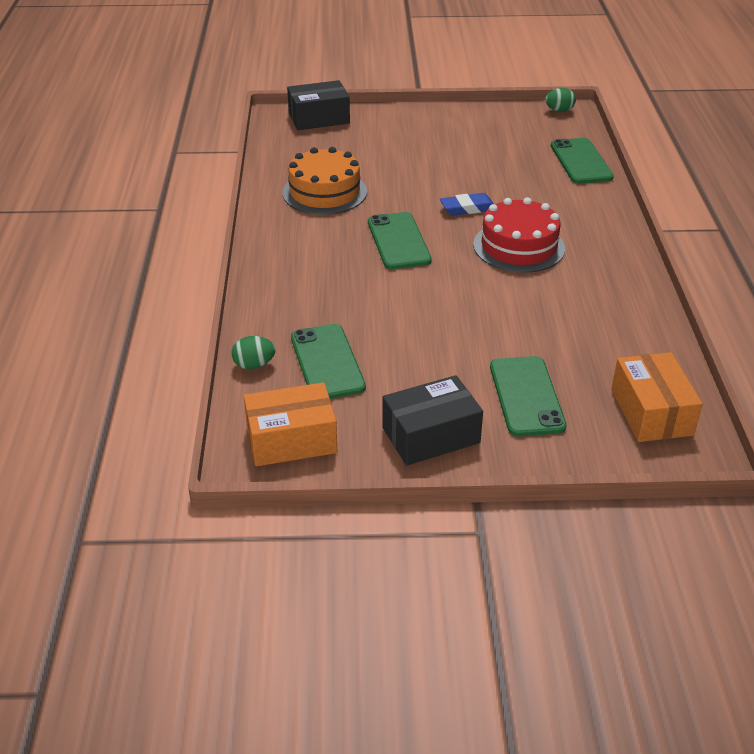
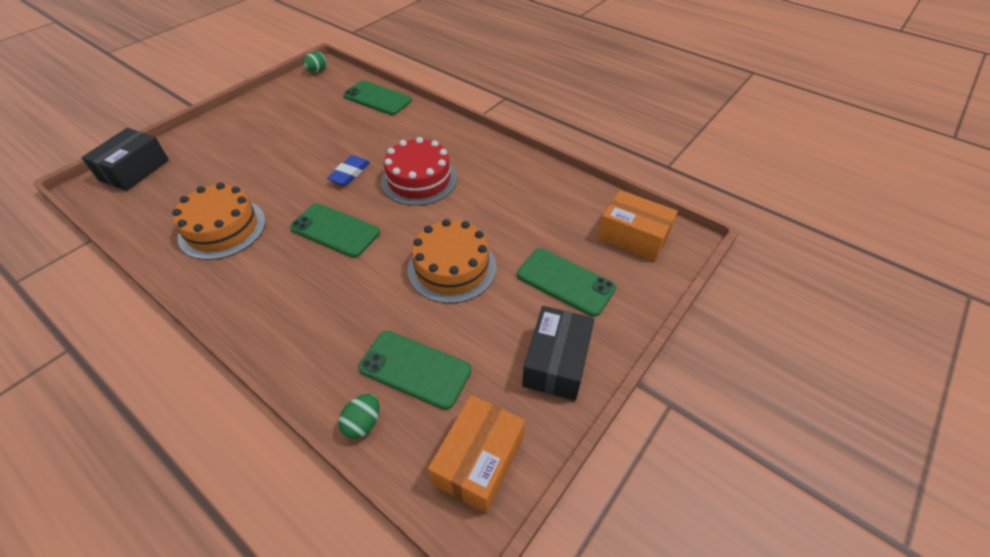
camera: 50 degrees left, 10 degrees up
none -> orange cake [407,219,496,303]

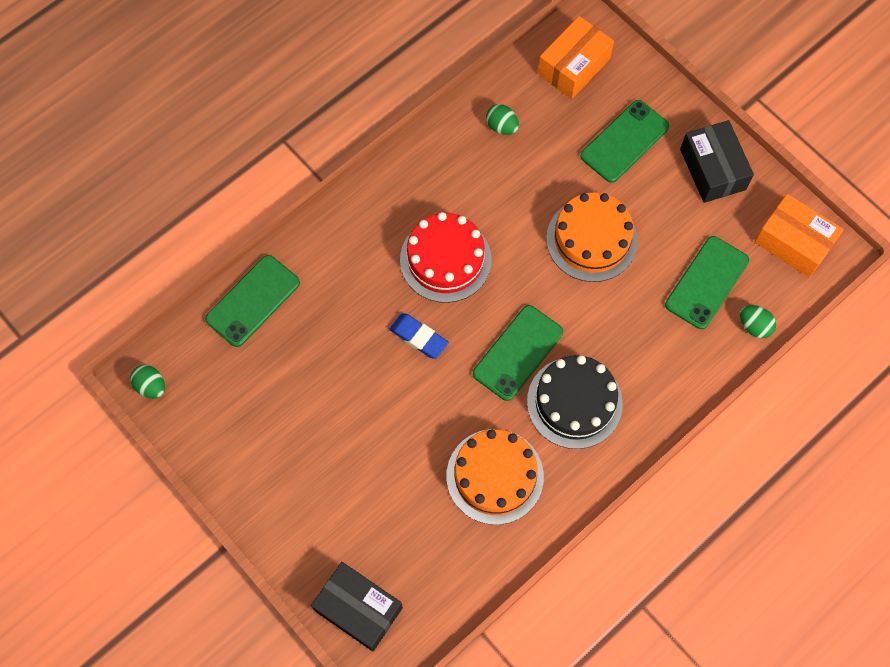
camera: 80 degrees left, 20 degrees up
black box [522,306,595,401] -> black box turned 45 degrees clockwise [680,120,754,203]
none -> green egg [486,104,519,135]
none -> black cake [527,355,623,449]

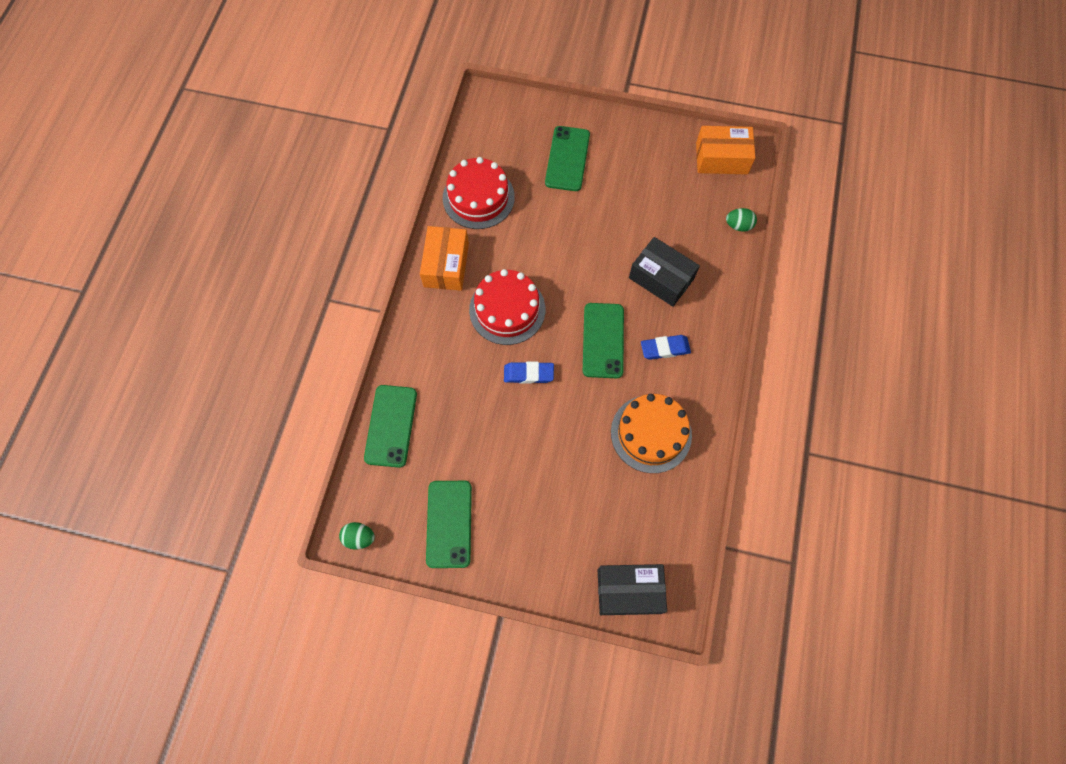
camera: 35 degrees left, 0 degrees up
green egg [486,104,519,135] -> red cake [443,157,515,229]
black cake [527,355,623,449] -> blue eraser [641,335,691,360]
orange box [538,16,614,99] -> orange box moved to [420,226,469,291]
orange cake [546,193,638,282] -> none
green phone [665,236,749,329] -> green phone moved to [426,481,472,568]
black box [680,120,754,203] -> black box moved to [629,237,700,307]

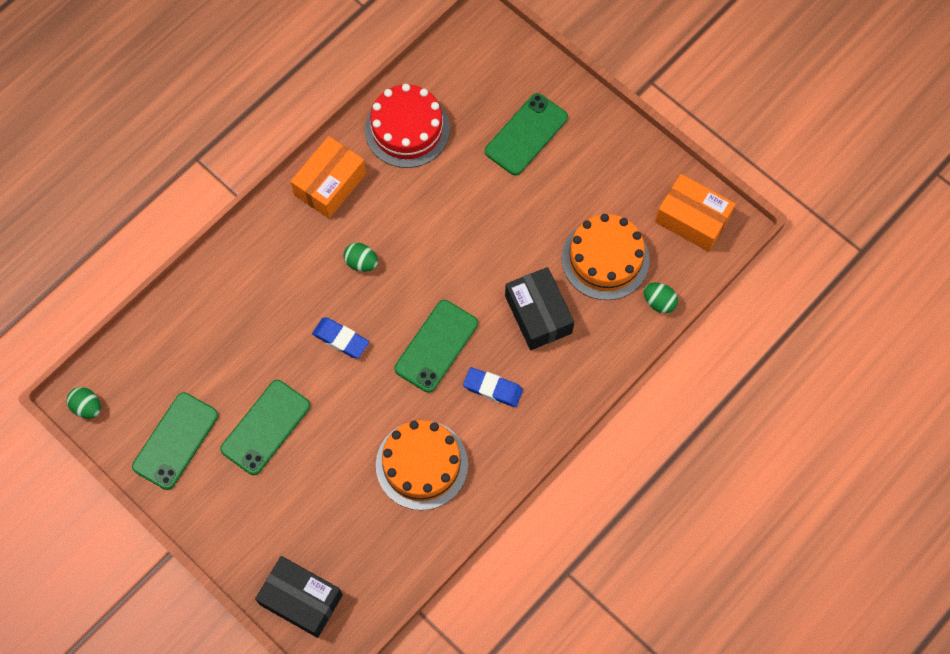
camera: 30 degrees right, 0 degrees up
green phone [364,385,417,468] -> green phone moved to [220,380,310,475]
red cake [469,269,545,345] -> green egg [343,243,378,272]
none -> orange cake [562,214,650,300]

